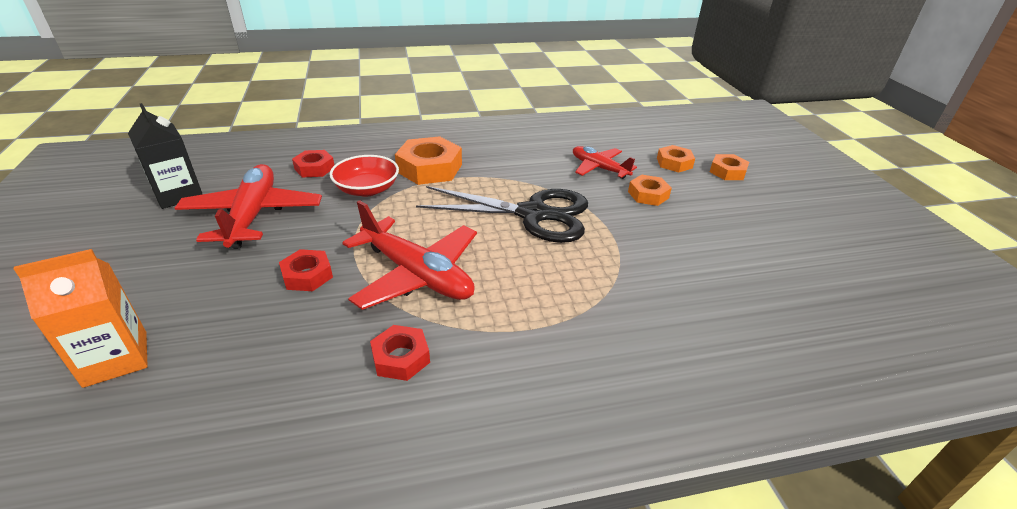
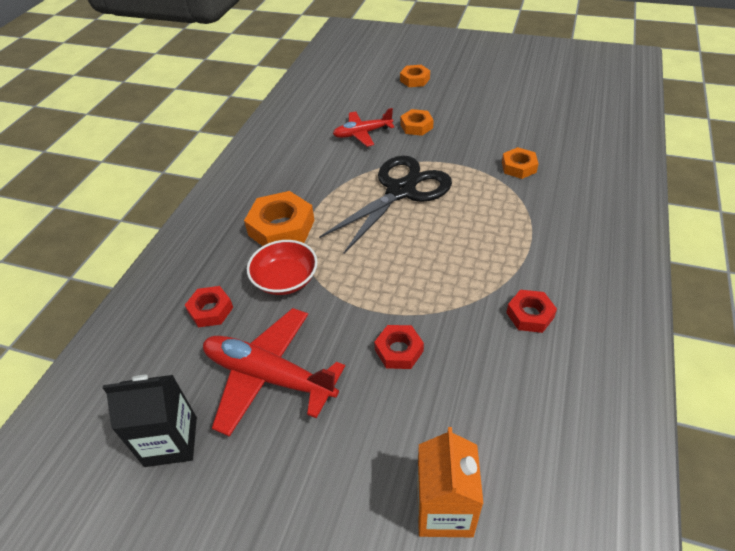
camera: 55 degrees left, 10 degrees up
red plane [342,200,477,310] -> none
orange nut [657,145,695,173] -> orange nut moved to [502,147,539,179]

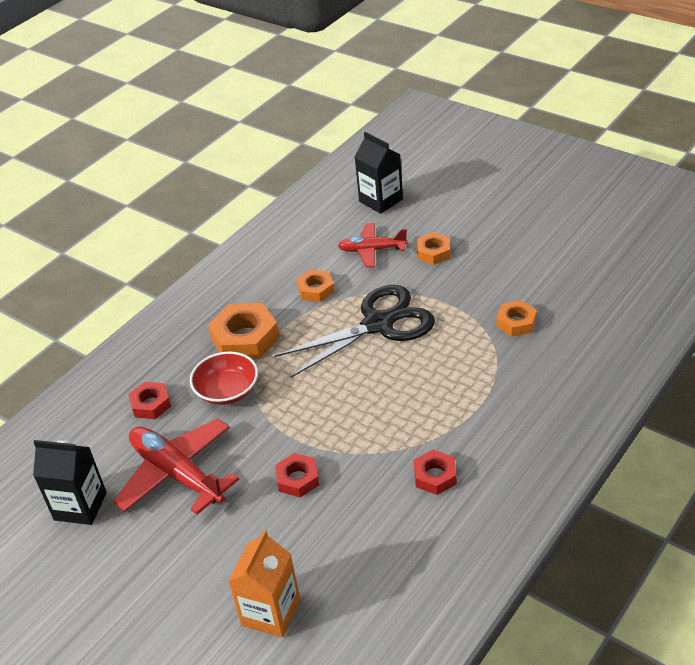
camera: 20 degrees right, 5 degrees down
orange nut [400,65,430,87] -> orange nut moved to [296,269,335,302]
none -> black carton [355,132,403,214]

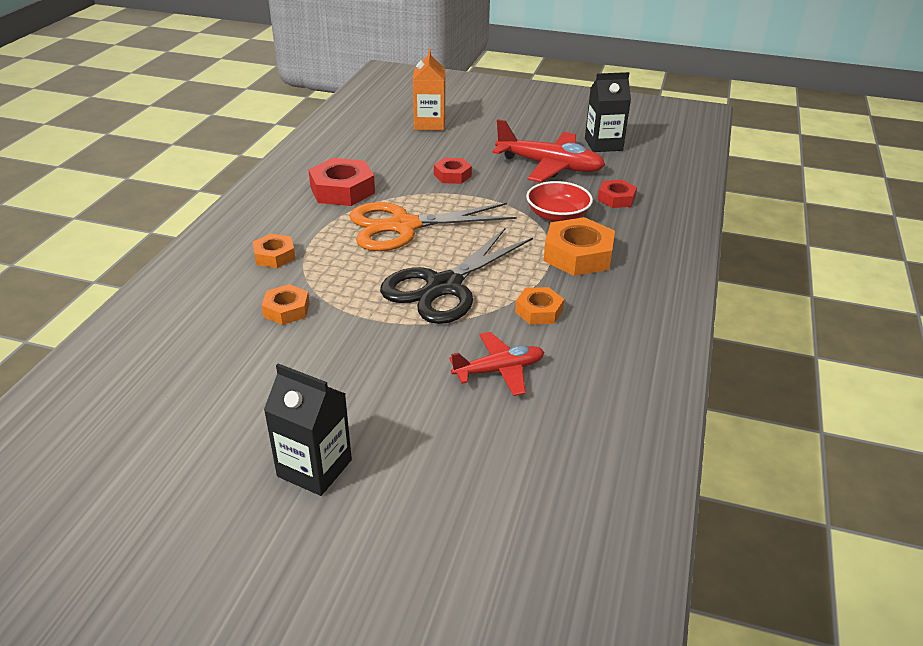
camera: 155 degrees right, 5 degrees down
black carton [355,132,403,214] -> black carton moved to [264,364,352,496]
red nut [414,450,457,495] -> red nut [308,158,375,206], size x1.71
orange nut [417,232,450,265] -> orange nut moved to [253,234,295,268]
none -> orange scissors [349,202,516,251]

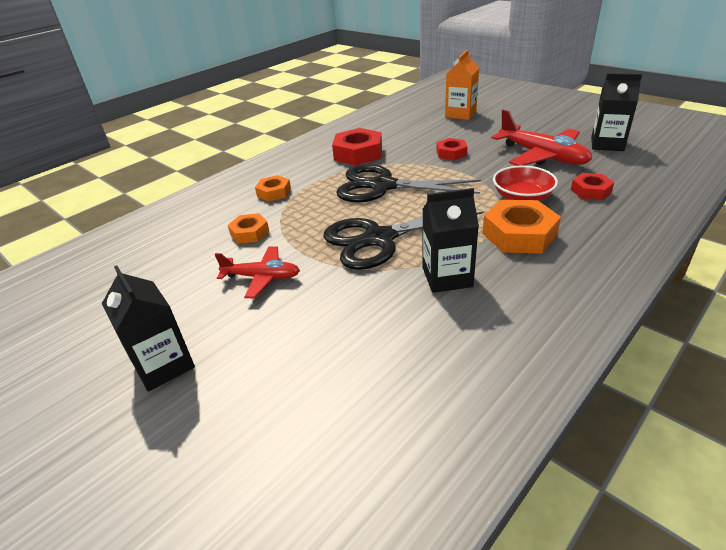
camera: 30 degrees right, 0 degrees up
orange scissors [349,202,516,251] -> black scissors [336,164,481,202]
red plane [449,332,544,396] -> red plane moved to [215,246,300,298]
orange nut [515,287,564,325] -> black carton [423,188,479,293]

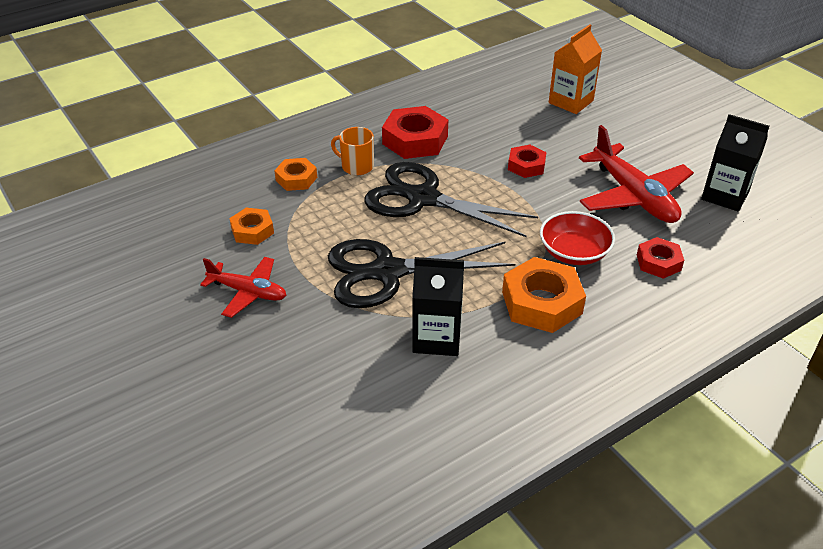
camera: 10 degrees right, 5 degrees up
black carton [102,266,195,392] -> none
none -> orange mug [331,127,374,175]

